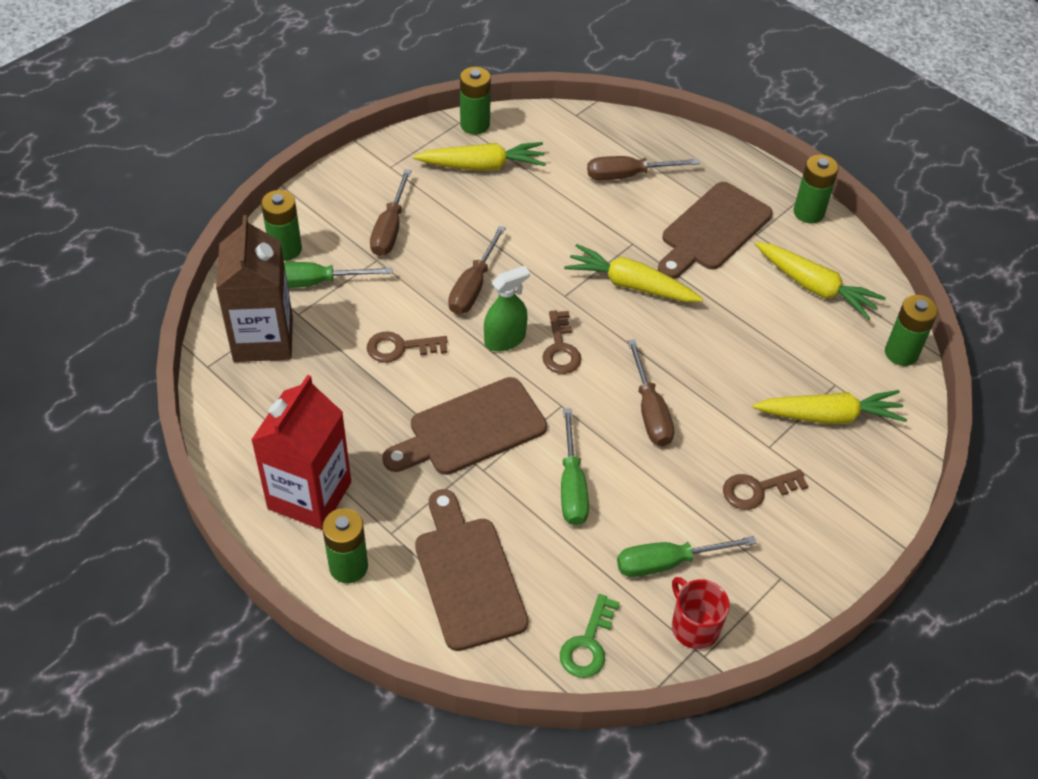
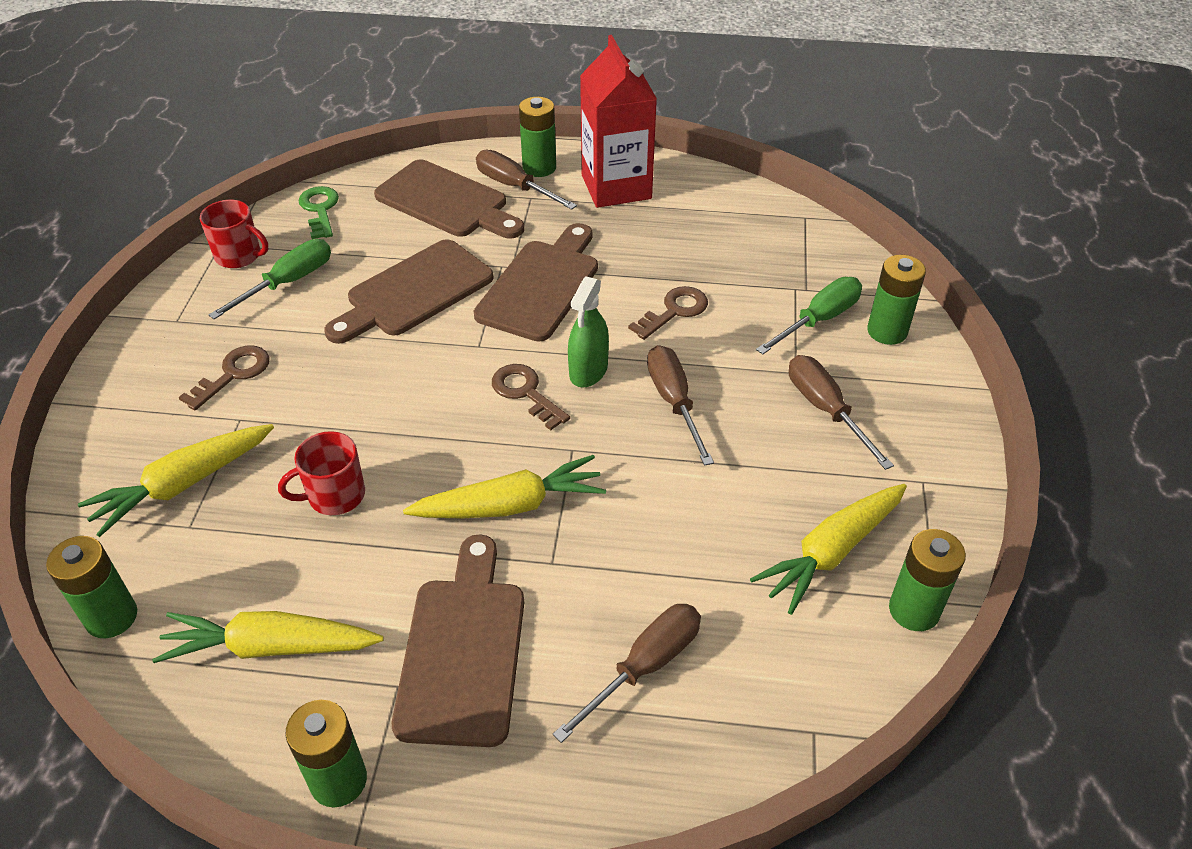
camera: 145 degrees right, 5 degrees down
brown carton [216,215,293,362] -> none
green screwdriver [561,408,589,526] -> brown cutting board [324,239,494,344]
brown screwdriver [627,339,674,446] -> brown screwdriver moved to [476,150,577,210]
none -> red mug [278,431,365,515]

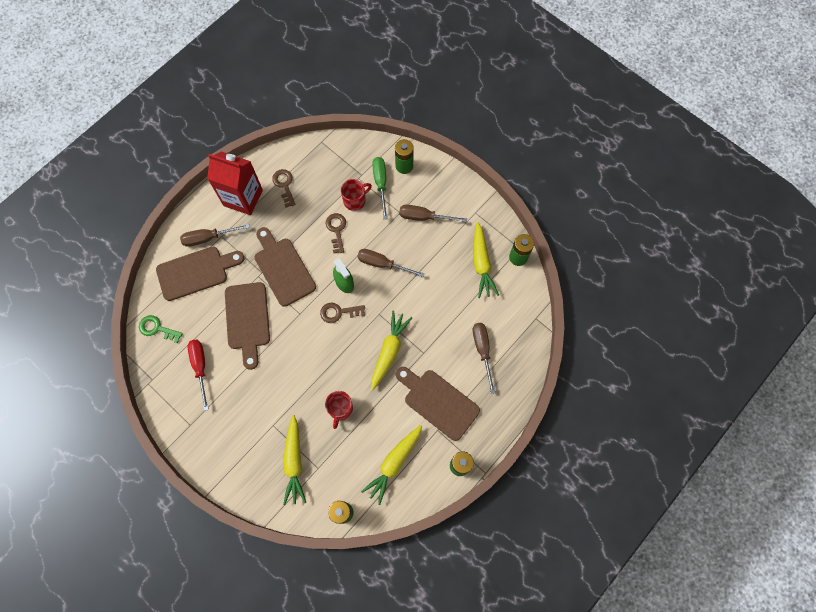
camera: 55 degrees left, 25 degrees up
brown key [179,345,270,411] -> brown key moved to [272,169,296,208]
red mug [200,200,268,268] -> red mug moved to [341,179,372,211]
green screwdriver [209,239,331,319] -> red screwdriver [188,340,209,411]
green battery [519,97,556,177] -> none

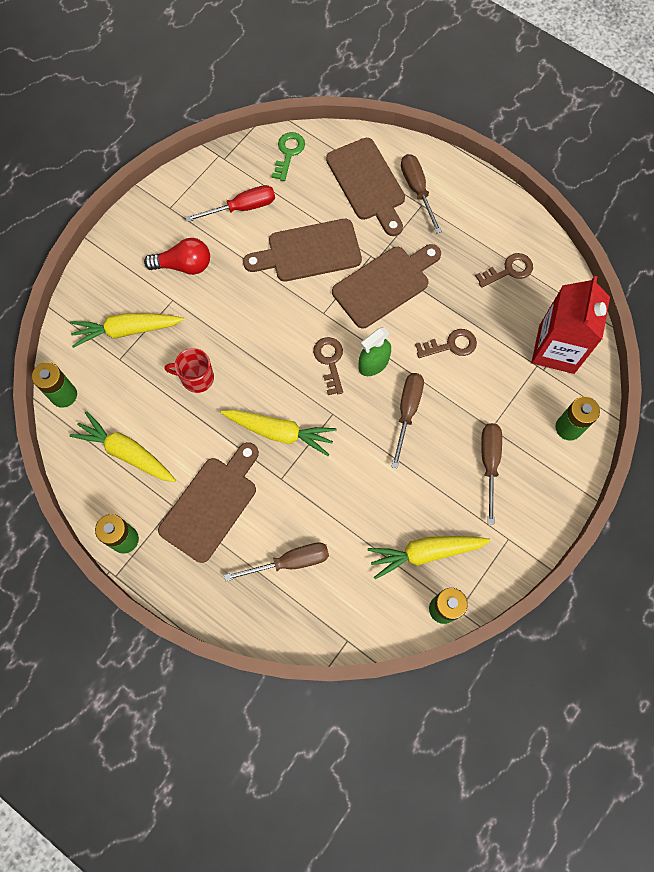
camera: 85 degrees right, 0 degrees up
red carton [207,151,263,215] -> red carton moved to [532,276,610,374]
red mug [341,179,372,211] -> none
green screwdriver [372,157,388,219] -> none
none -> red light bulb [144,238,210,275]

